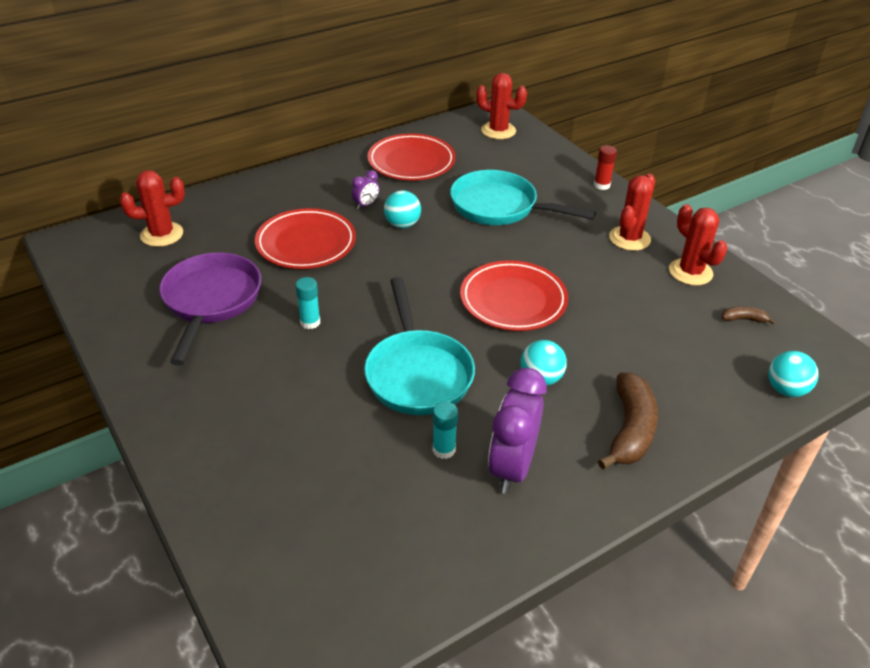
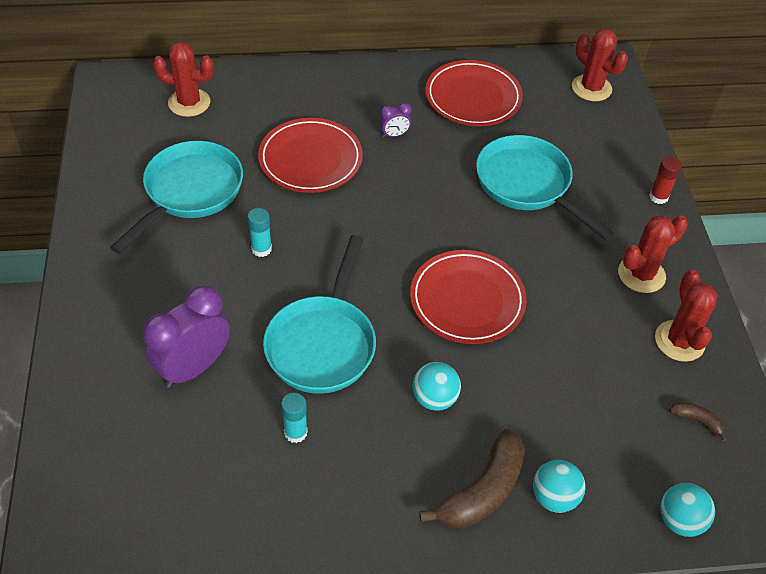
camera: 25 degrees right, 10 degrees up
purple pan [159,253,261,365] -> turquoise pan [110,141,243,254]
turquoise ball [384,190,421,228] -> turquoise ball moved to [533,460,586,513]
purple clock [488,368,546,494] -> purple clock moved to [143,285,230,388]

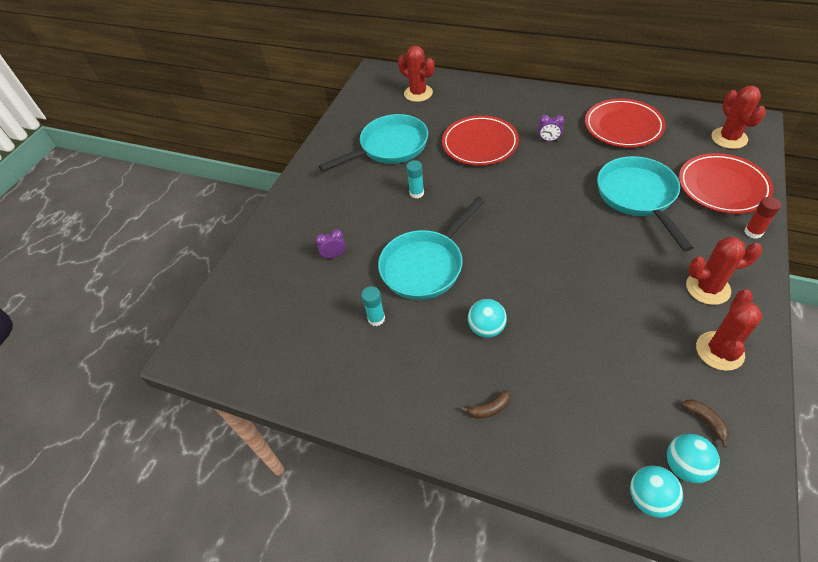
camera: 35 degrees right, 0 degrees up
purple clock [143,285,230,388] -> purple clock [315,229,346,259], size x0.46
red plate [410,250,527,344] -> red plate moved to [679,153,774,214]
brown banana [419,429,525,529] -> brown banana [461,390,510,418], size x0.46
turquoise ball [533,460,586,513] -> turquoise ball moved to [667,434,720,483]

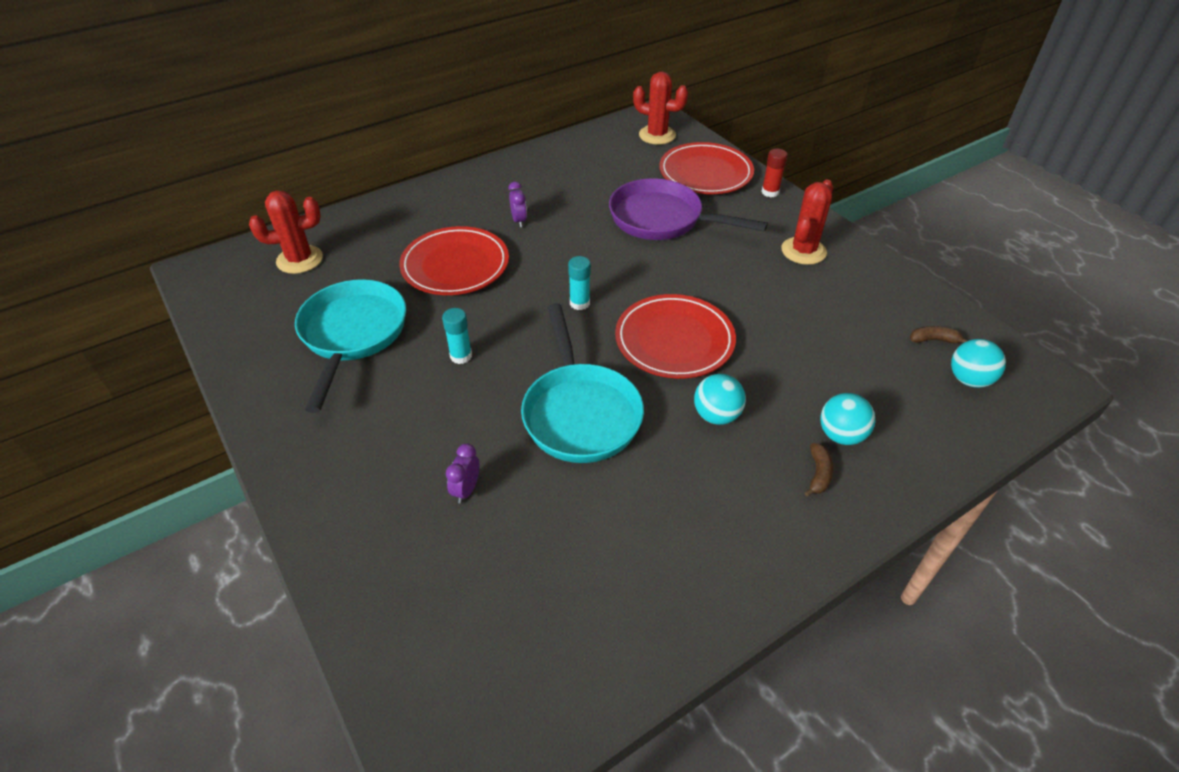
camera: 60 degrees left, 5 degrees down
turquoise glue stick [361,286,385,326] -> turquoise glue stick moved to [568,256,591,310]
purple clock [538,115,564,141] -> purple clock turned 60 degrees counterclockwise [508,182,527,227]
red plate [585,99,666,148] -> red plate moved to [615,294,736,378]
turquoise pan [597,156,694,251] -> purple pan [609,179,768,240]
turquoise ball [630,466,683,518] -> turquoise ball moved to [820,393,876,445]
red cactus [696,289,763,371] -> none

